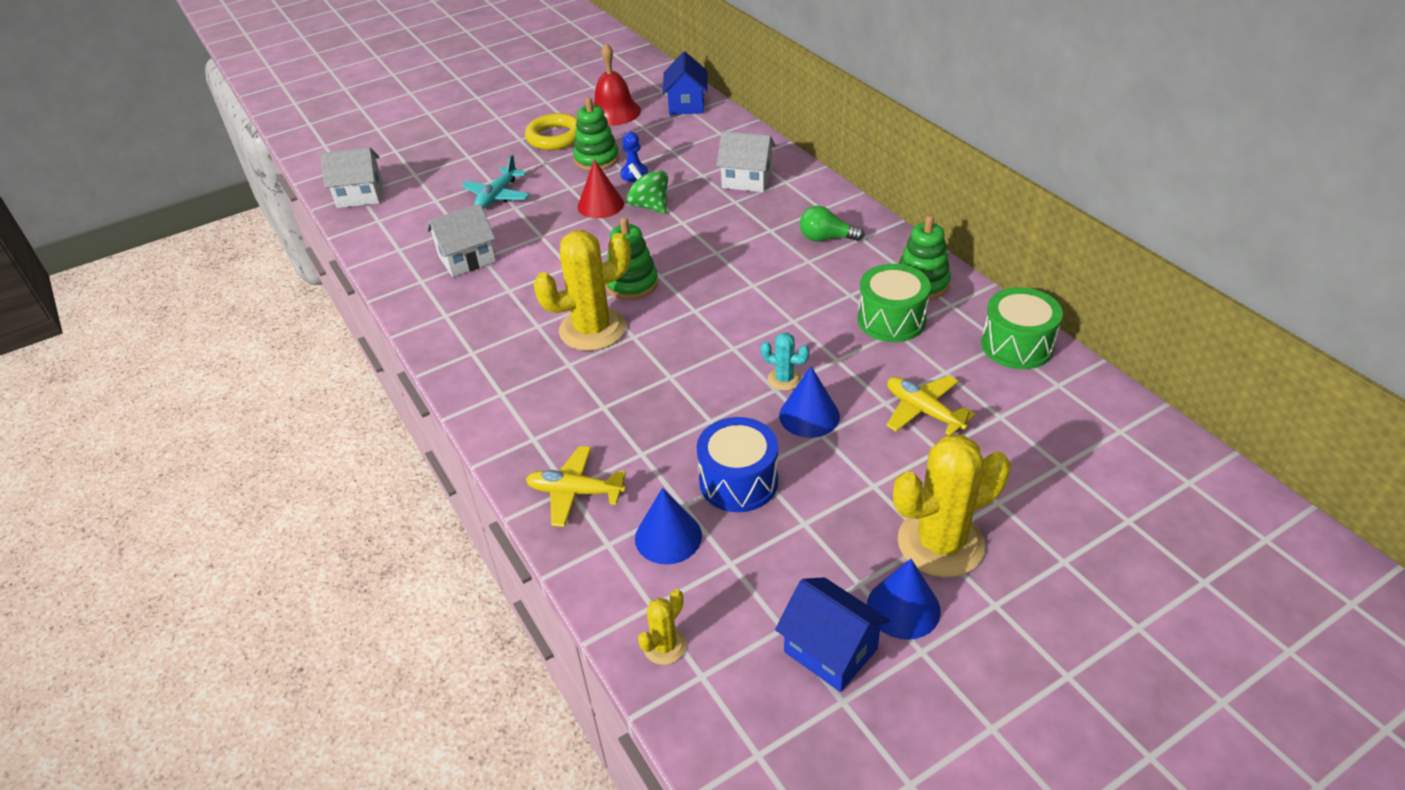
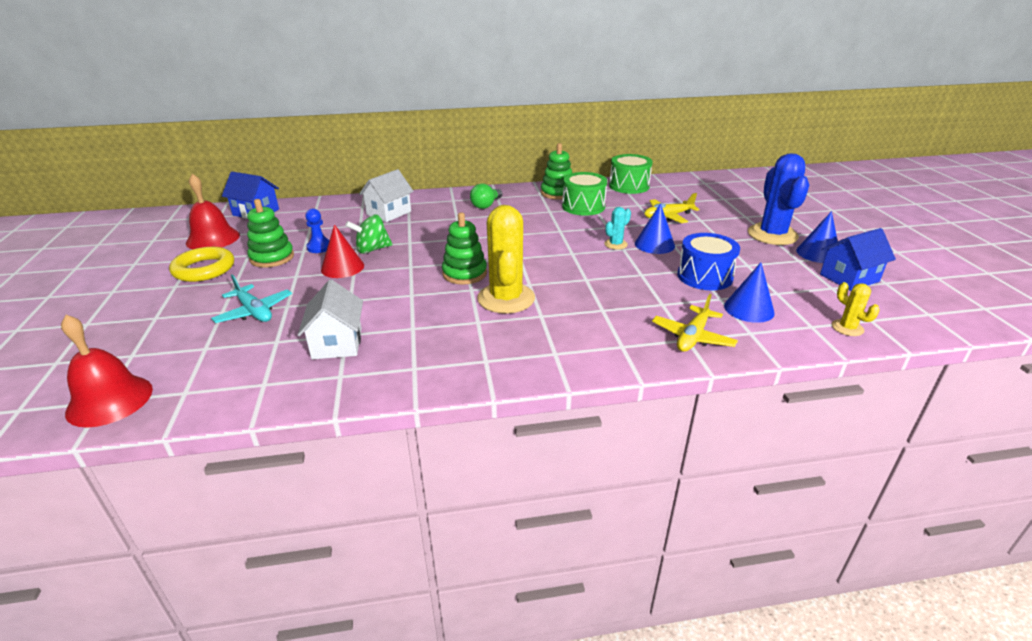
camera: 70 degrees left, 10 degrees down
white house [320,147,383,208] -> red bell [61,315,153,427]
yellow cactus [893,435,1011,577] -> blue cactus [748,153,809,245]

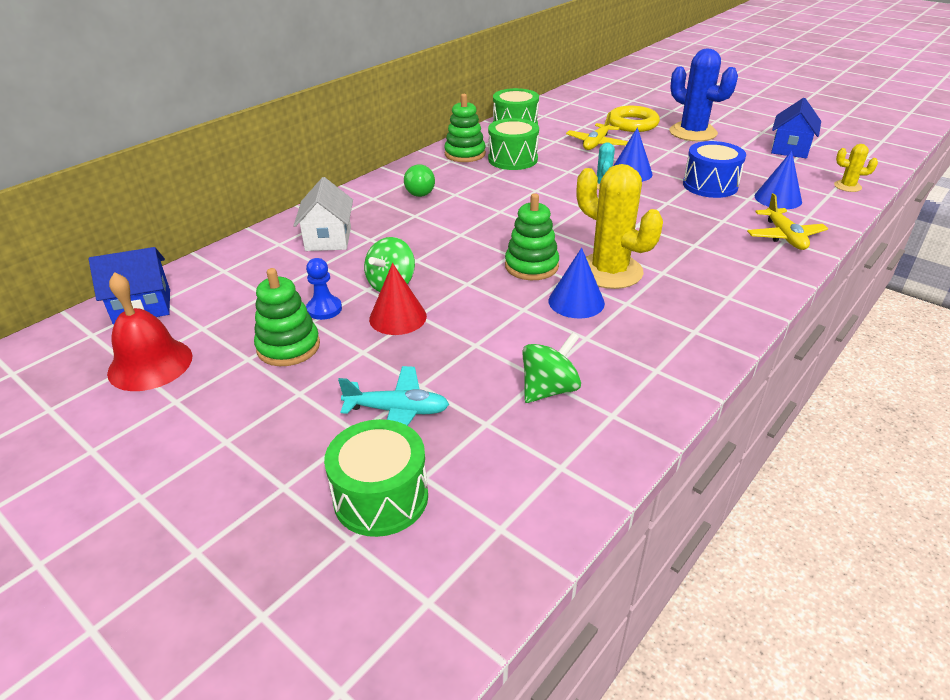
camera: 40 degrees left, 5 degrees up
red bell [61,315,153,427] -> none
yellow ring [169,247,234,282] -> yellow ring moved to [610,106,660,132]
white house [298,280,363,359] -> green spinning top [522,332,581,403]
blue cone [796,211,838,263] -> blue cone moved to [549,248,605,318]
none -> green drum [324,419,428,537]

